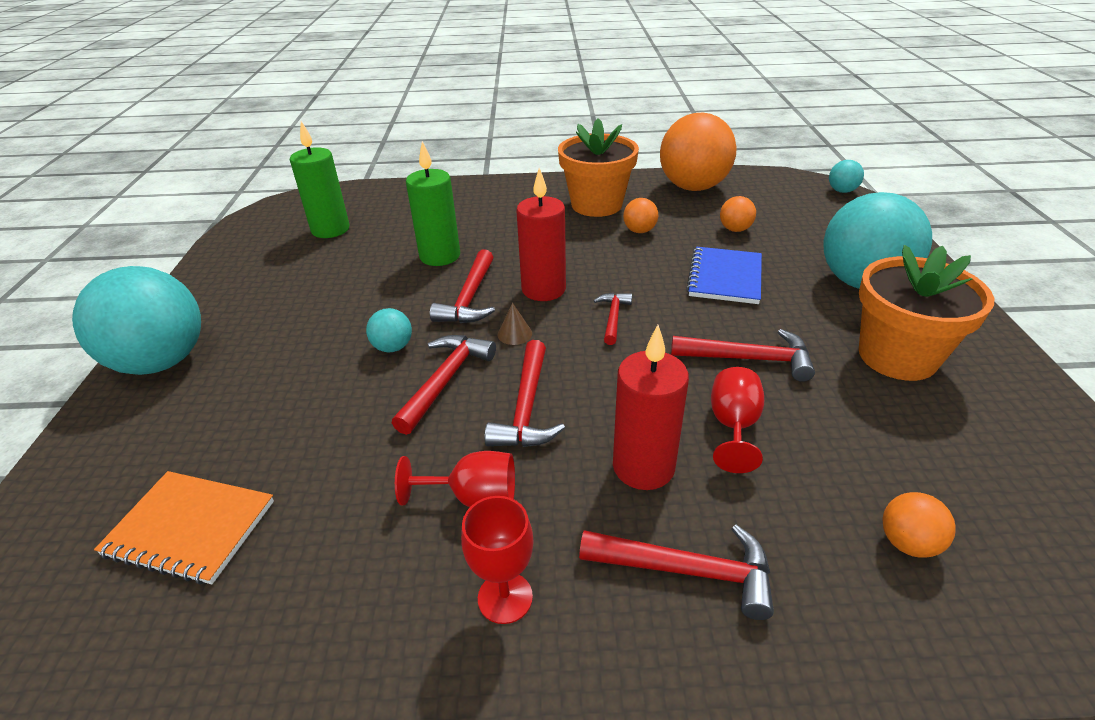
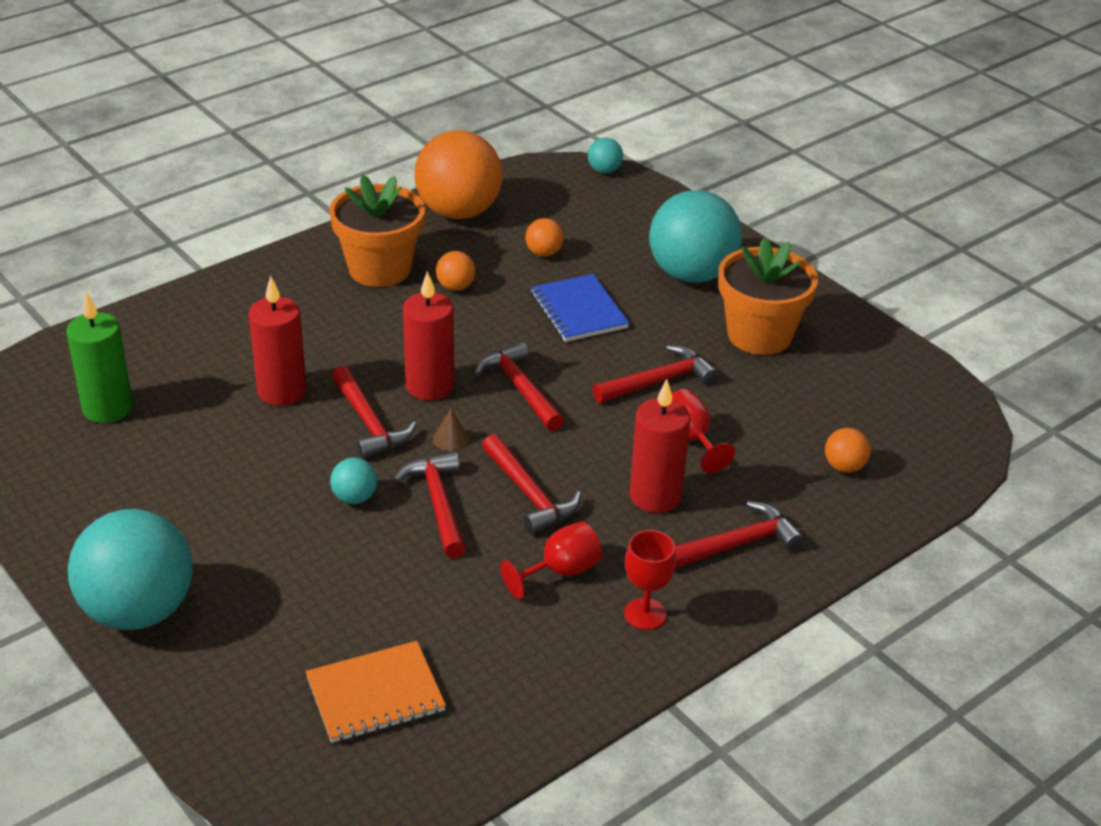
camera: 40 degrees left, 0 degrees up
green candle [406,141,460,266] -> red candle [248,276,307,406]
red hammer [594,293,632,345] -> red hammer [474,342,564,431], size x1.59

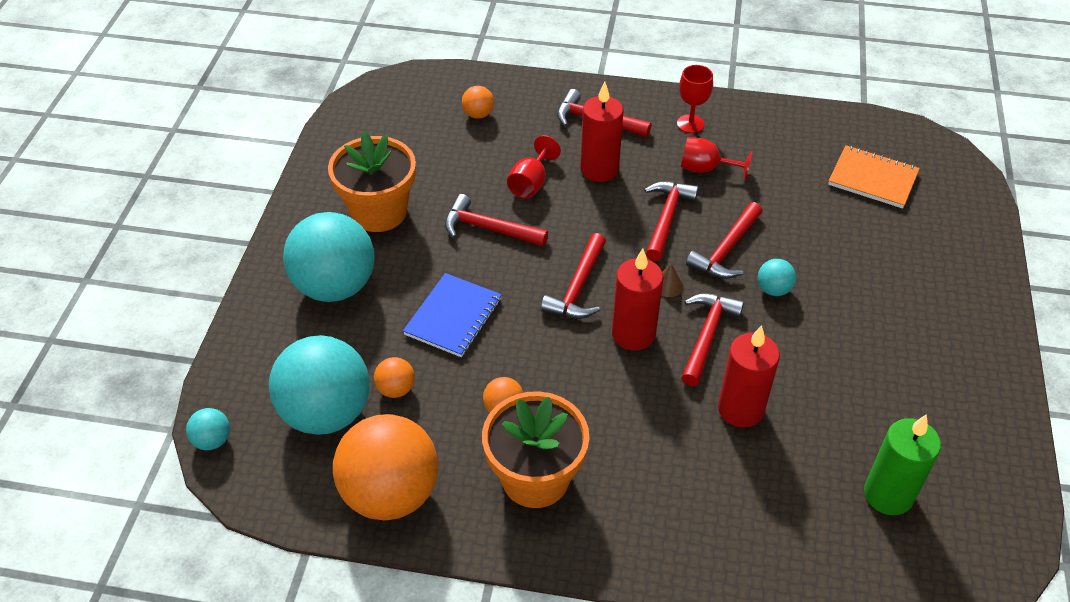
camera: 130 degrees left, 10 degrees up
turquoise ball [68,509,193,630] -> turquoise ball moved to [269,335,370,435]

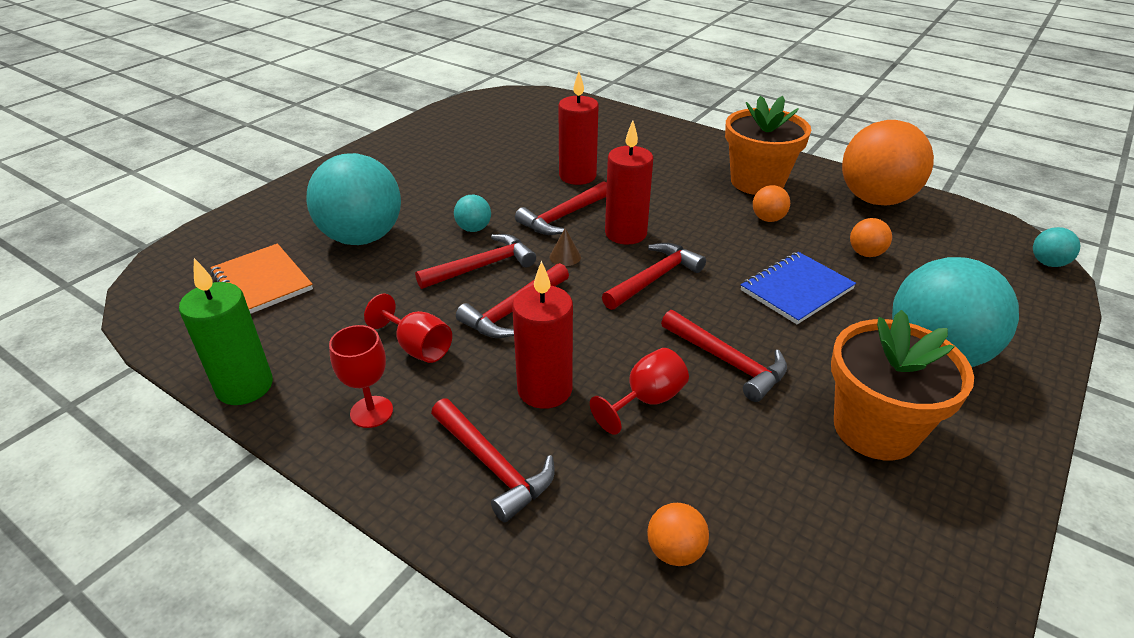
camera: 155 degrees left, 10 degrees down
turquoise ball [269,335,370,435] -> turquoise ball moved to [306,153,401,245]
green candle [864,414,941,515] -> green candle moved to [179,258,273,405]

